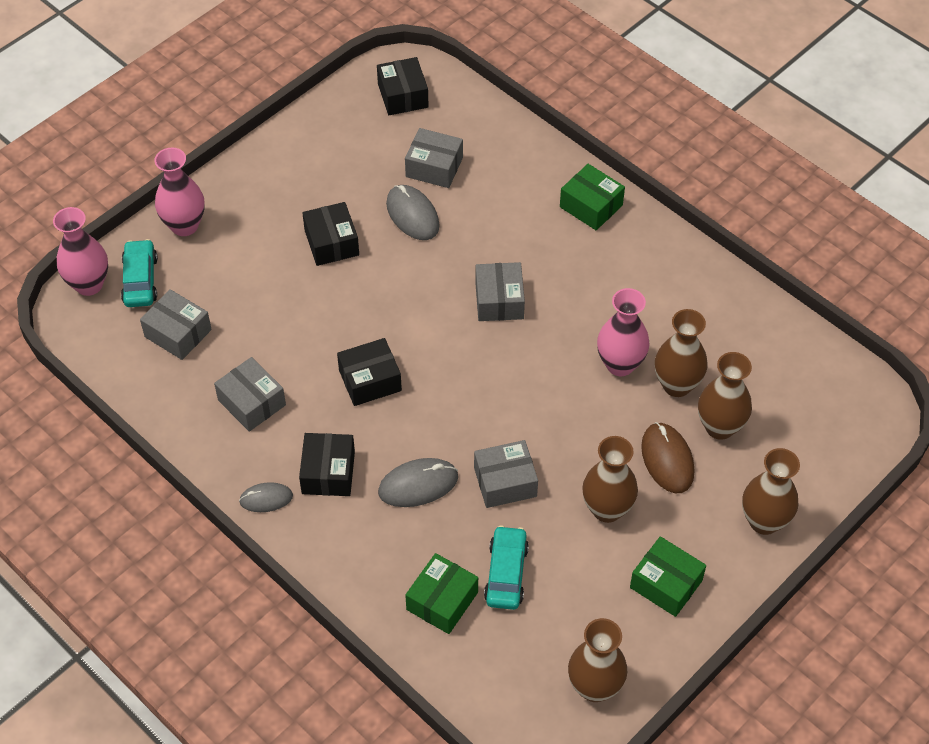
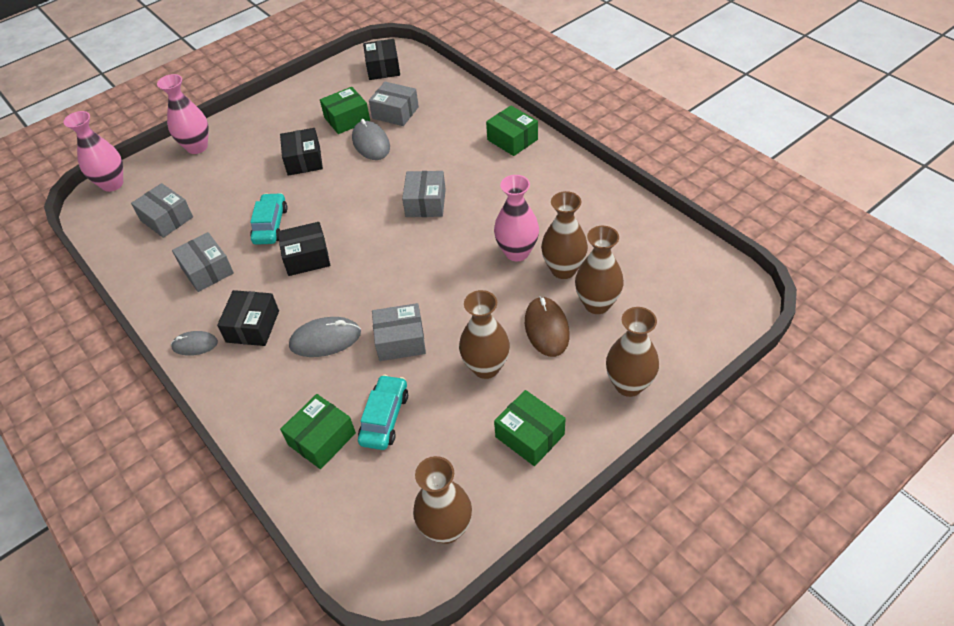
camera: 10 degrees right, 5 degrees down
turquoise car [121,239,158,307] -> turquoise car moved to [250,193,288,245]
none -> green box [320,87,370,134]

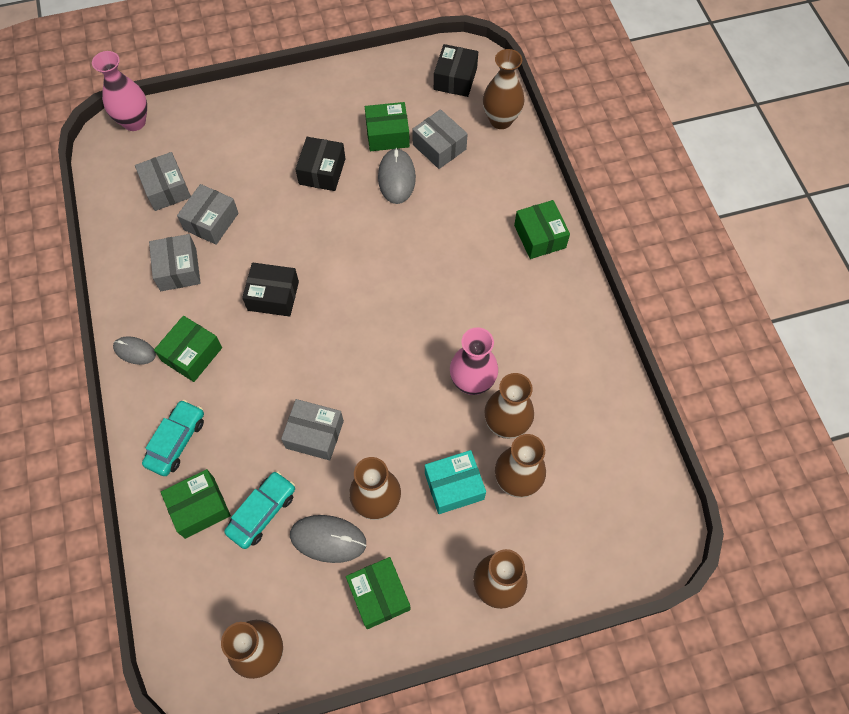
camera: 20 degrees right, 15 degrees up
pink vase [157,74,209,154] -> none
black box [217,290,279,346] -> green box [154,316,222,382]
turquoise car [250,193,288,245] -> turquoise car moved to [142,400,204,476]
grey mouse [289,317,361,357] -> grey mouse moved to [290,515,366,563]
grey box [402,171,446,217] -> grey box moved to [177,184,239,245]
brown mouse [525,296,570,357] -> turquoise box [425,450,486,514]
none -> brown vase [483,49,524,129]

